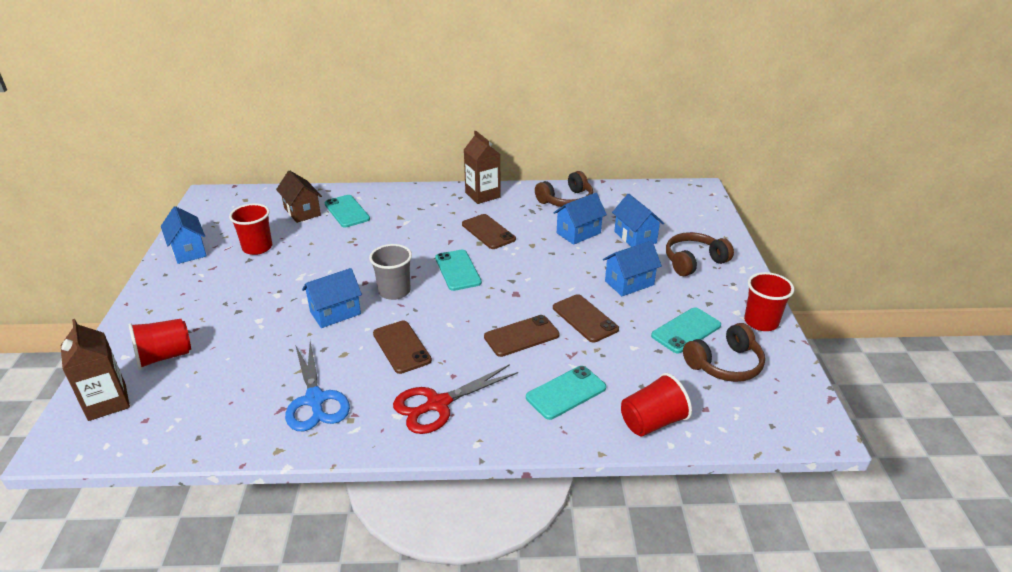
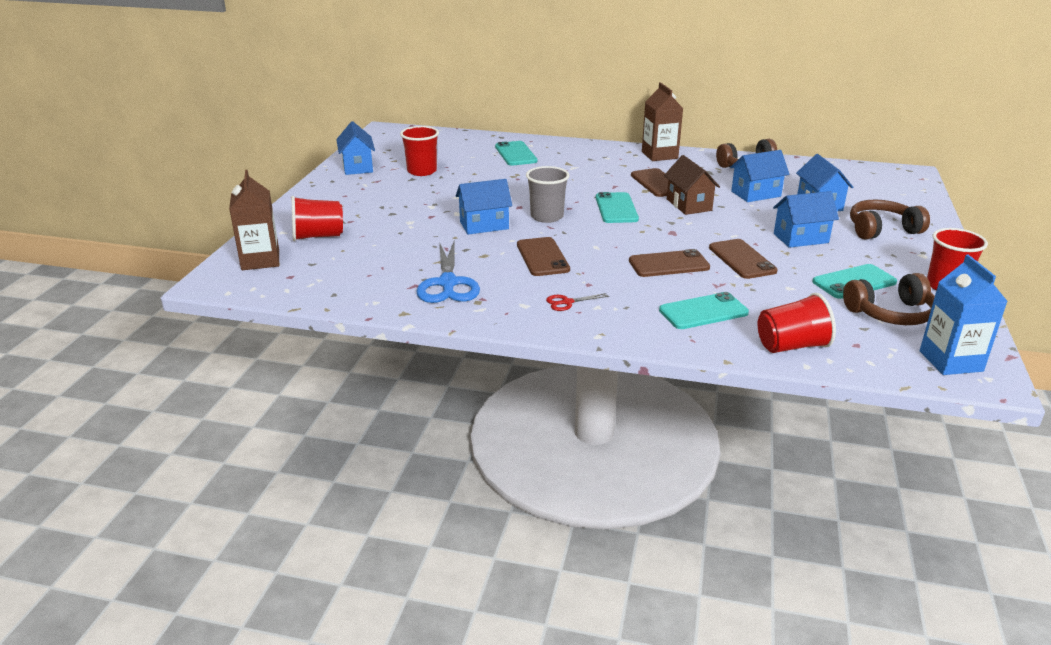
camera: 15 degrees right, 5 degrees down
brown house [276,170,322,223] -> brown house moved to [664,155,720,215]
red scissors [393,364,518,434] -> red scissors [546,293,609,311], size x0.46
none -> blue carton [920,255,1008,375]

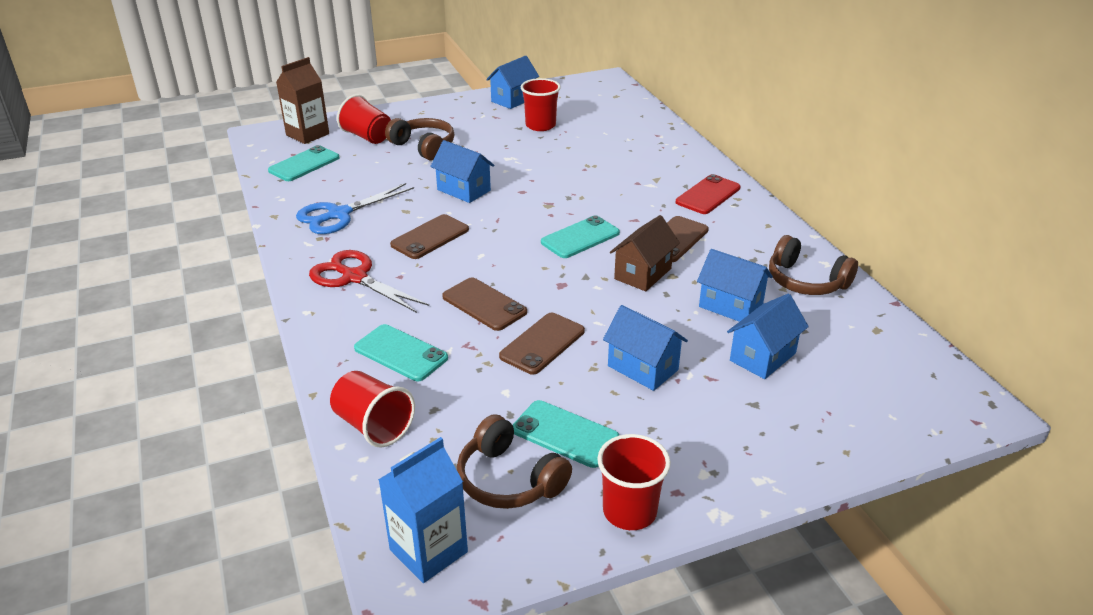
camera: 55 degrees right, 5 degrees up
turquoise phone [495,141,538,166] -> turquoise phone moved to [268,145,340,181]
grey cup [526,166,569,223] -> none
red scissors [546,293,609,311] -> red scissors [309,250,429,313], size x2.16
brown carton [642,82,683,161] -> none
brown headphones [850,200,930,239] -> brown headphones moved to [385,118,454,160]
none -> red phone [676,174,741,214]

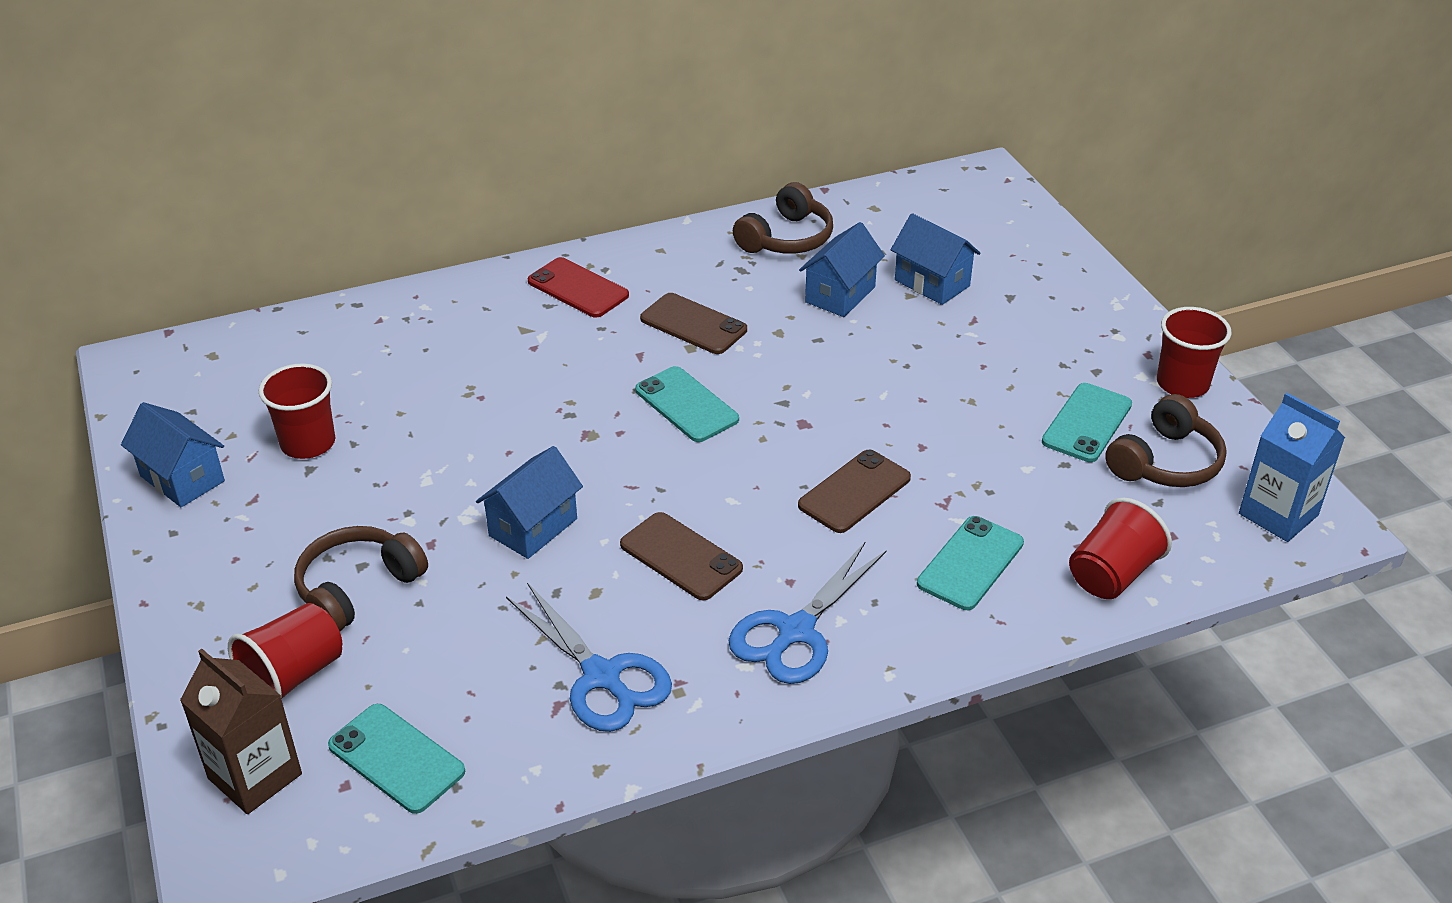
camera: 90 degrees left, 5 degrees up
red scissors [309,250,429,313] -> blue scissors [728,541,887,684]
brown phone [499,313,585,375] -> none
blue house [603,305,688,391] -> none
brown house [610,215,680,291] -> none

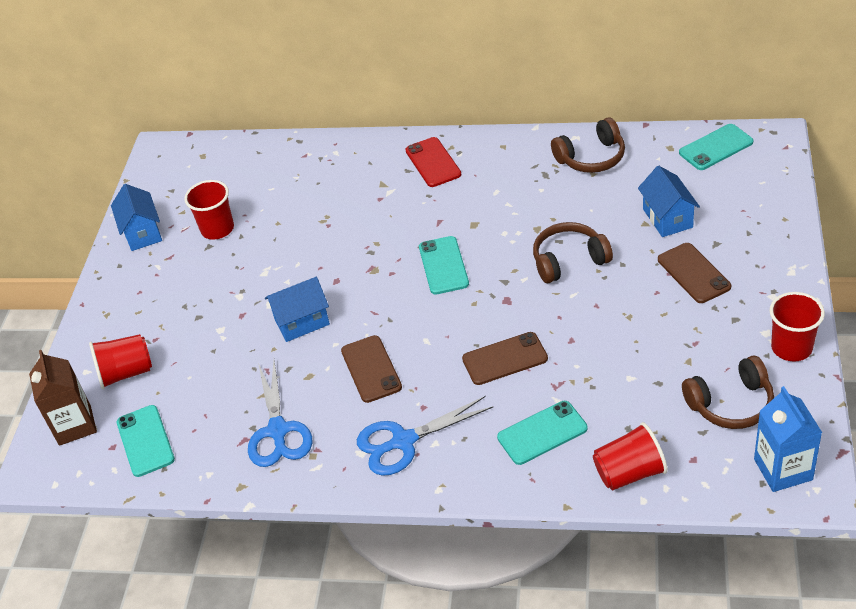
camera: 35 degrees right, 5 degrees up
brown headphones [294,526,428,631] -> brown headphones moved to [533,222,613,283]
brown phone [640,293,747,354] -> brown phone moved to [658,243,731,303]
blue house [799,222,885,317] -> none
turquoise phone [1042,383,1132,462] -> turquoise phone moved to [679,124,753,170]

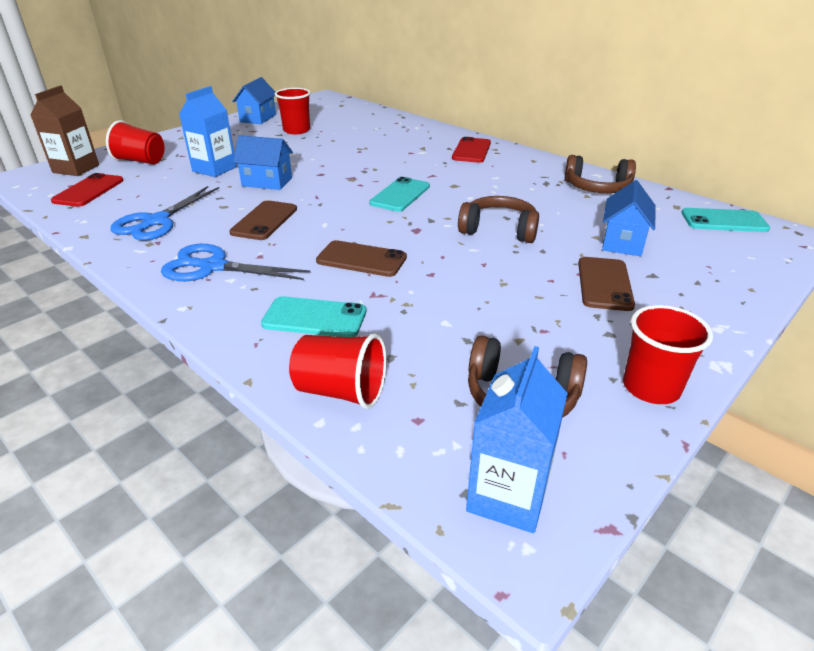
camera: 30 degrees right, 10 degrees down
turquoise phone [116,405,175,477] -> red phone [51,173,124,207]
none -> blue carton [179,86,237,177]

